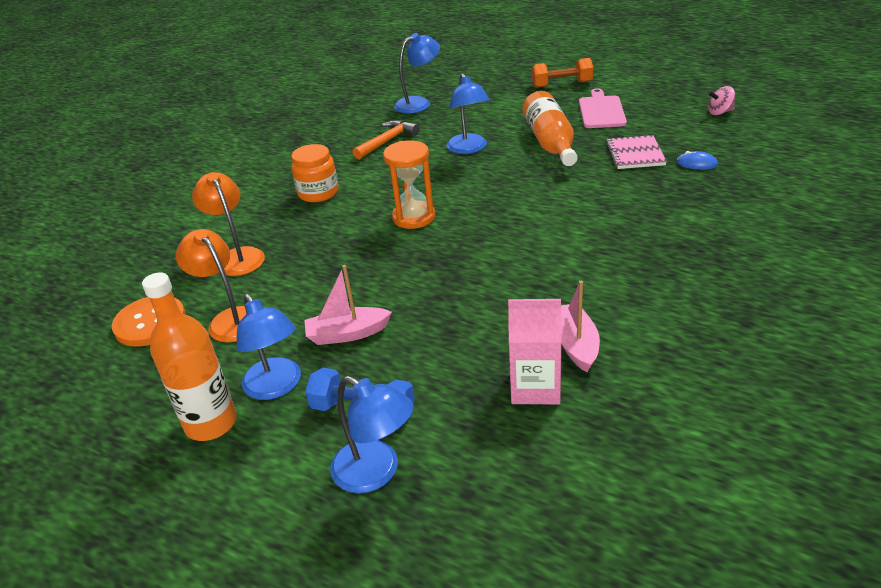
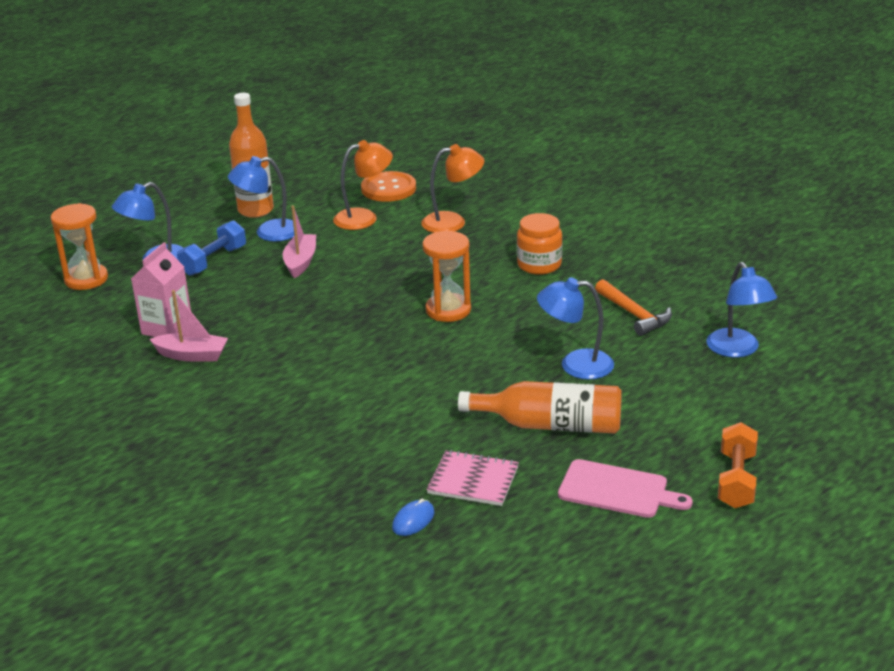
camera: 105 degrees right, 5 degrees down
pink spinning top [708,86,735,115] -> none
none -> orange hourglass [51,203,108,290]

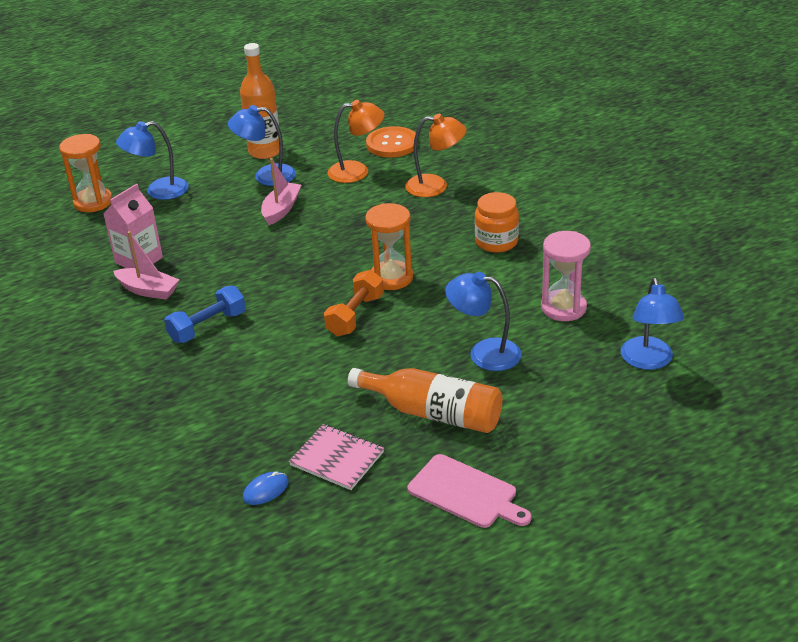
camera: 15 degrees right, 5 degrees up
blue dumbbell [177,220,246,276] -> blue dumbbell moved to [164,286,246,343]
orange hammer [595,279,672,336] -> pink hourglass [541,231,591,321]
orange dumbbell [718,422,758,508] -> orange dumbbell moved to [324,270,384,336]

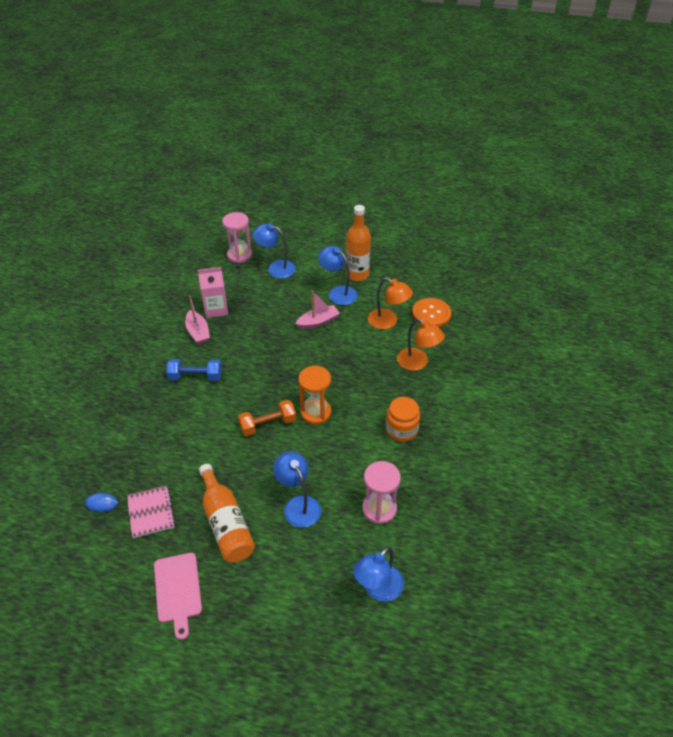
camera: 40 degrees right, 10 degrees up
orange hourglass [59,134,112,212] -> pink hourglass [222,212,252,263]

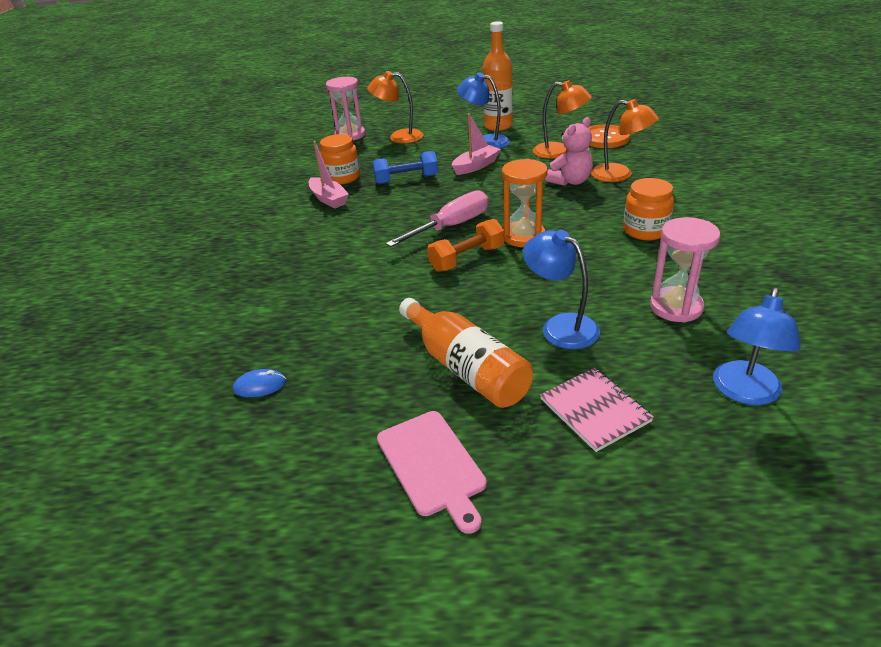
camera: 10 degrees left, 10 degrees down
pink notebook [127,485,176,538] -> pink notebook moved to [540,368,654,452]
blue dumbbell [166,359,222,381] -> blue dumbbell moved to [372,151,438,184]
pink carton [198,267,228,318] -> orange jar [320,134,360,185]
blue lamp [252,223,296,278] -> orange lamp [367,71,424,143]
none -> pink screwdriver [386,190,488,247]
none -> pink teddy bear [545,117,593,186]

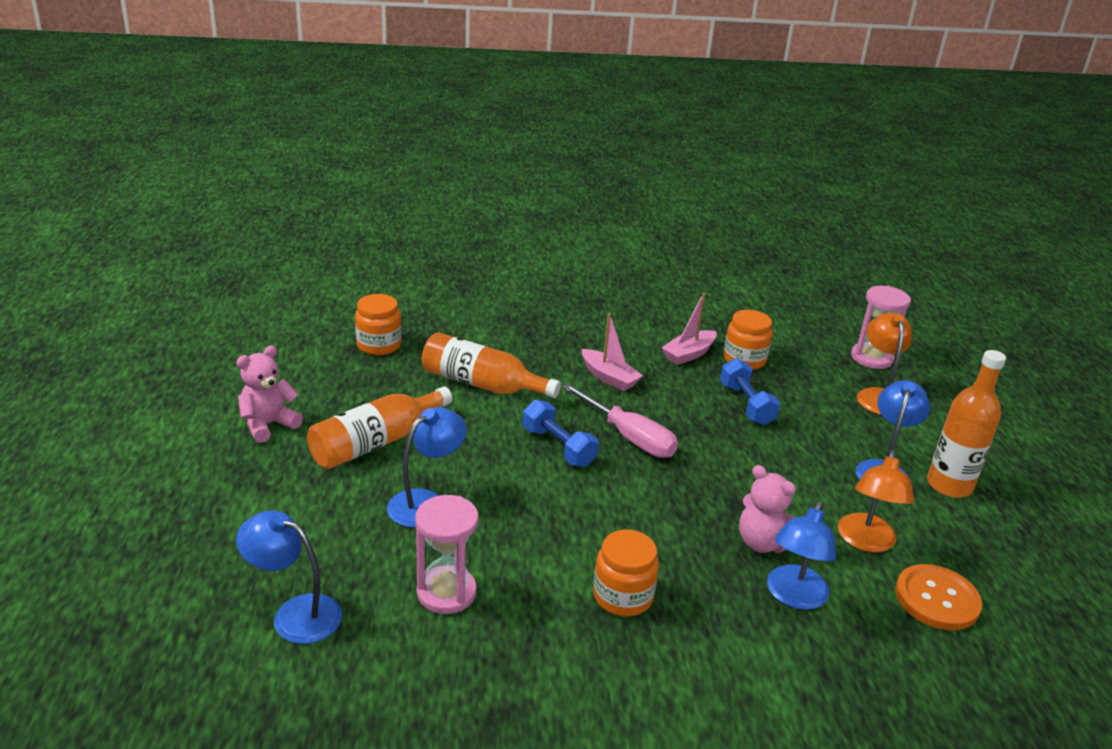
camera: 80 degrees right, 5 degrees down
blue mouse [233,369,287,397] -> orange jar [355,294,402,355]
pink cutting board [377,411,487,534] -> pink teddy bear [236,346,303,443]
orange dumbbell [427,219,504,272] -> blue dumbbell [523,400,599,467]
pink boat [452,113,501,175] -> pink boat moved to [582,313,643,391]
orange hourglass [502,159,547,247] -> none
pink notebook [540,368,654,452] -> none
orange lamp [591,99,659,182] -> blue lamp [767,501,836,610]
none -> orange bottle [422,332,561,398]

